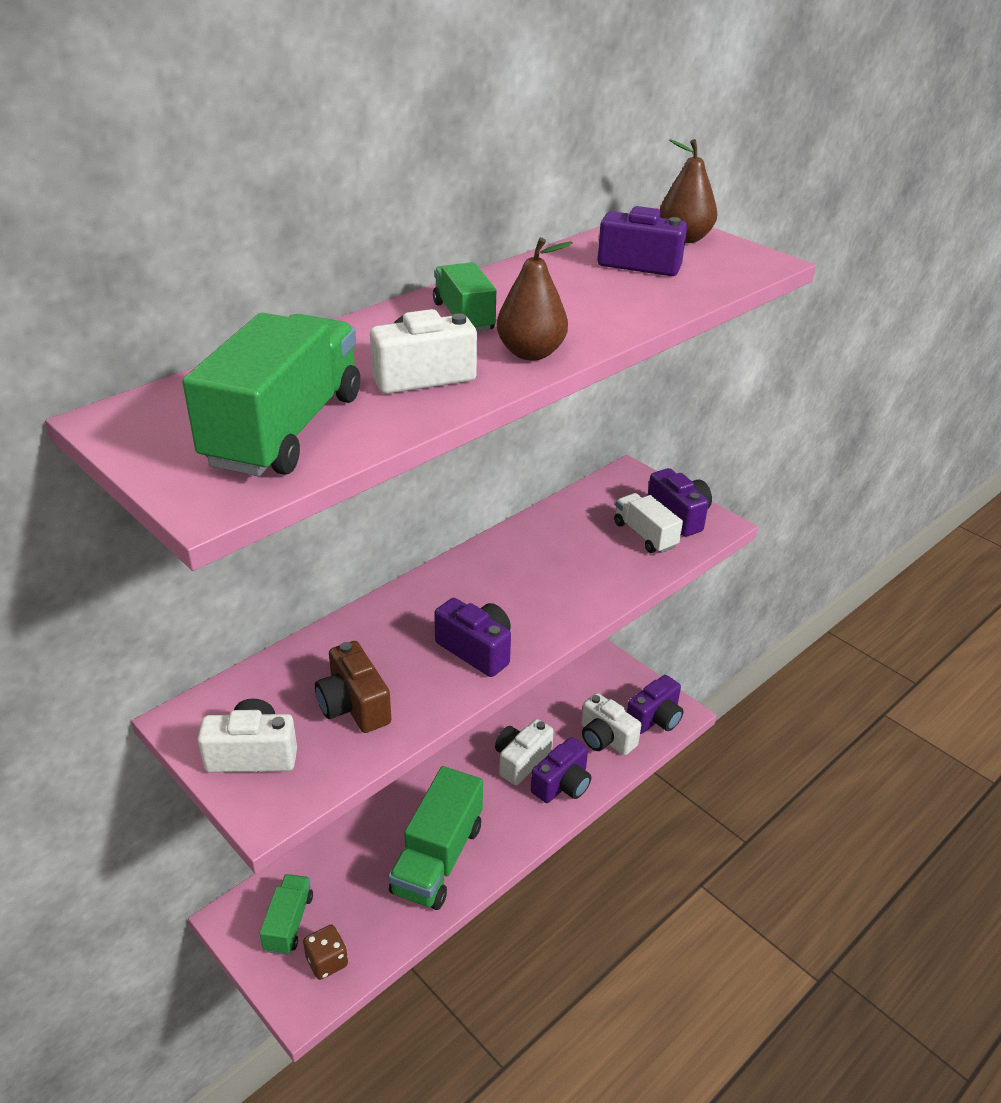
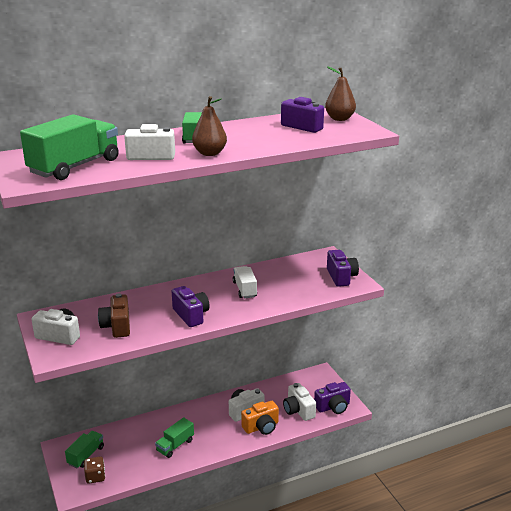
camera: 20 degrees right, 10 degrees down
green truck [388,766,483,910] -> green truck [155,417,194,458], size x0.56
purple camera [531,737,591,803] -> orange camera [241,401,279,435]
white truck [614,493,683,553] -> white truck moved to [233,266,257,299]

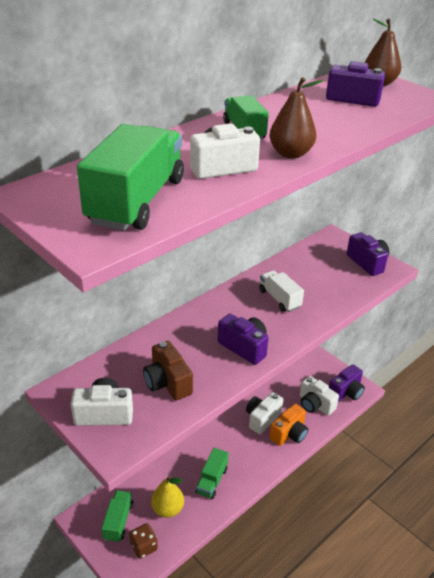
camera: 20 degrees left, 10 degrees up
none -> yellow pear [151,475,184,518]

